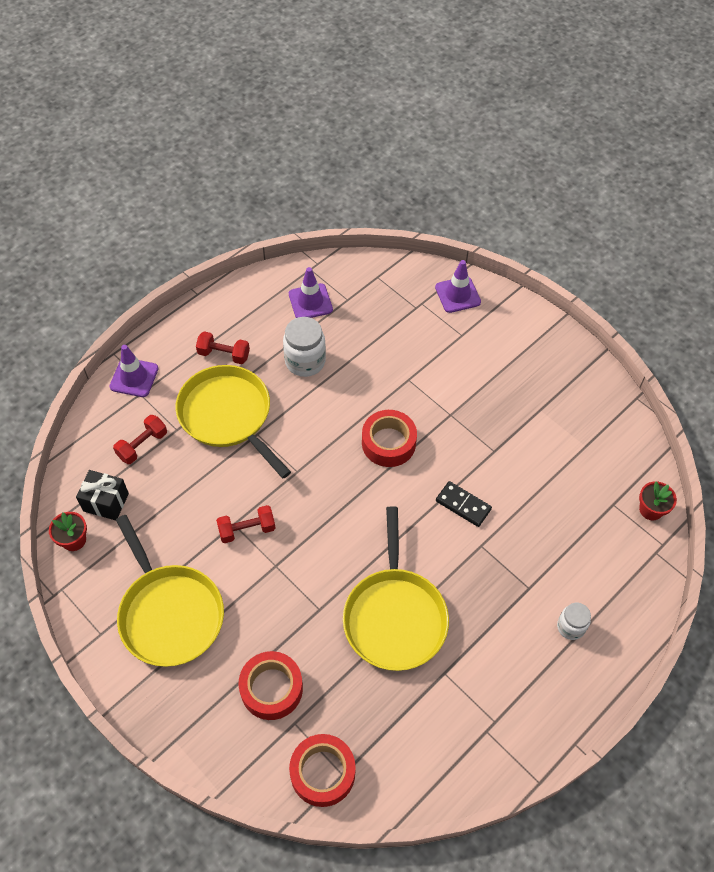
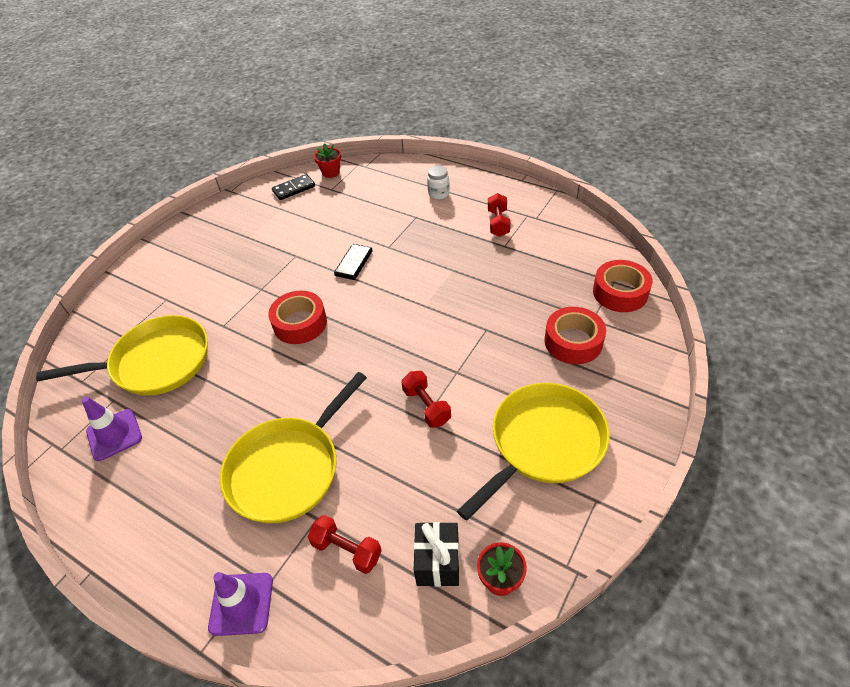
camera: 100 degrees left, 10 degrees down
red dumbbell [196,331,250,364] -> red dumbbell moved to [488,193,510,237]
white jar [283,317,326,377] -> none
yellow pan [343,506,449,671] -> yellow pan moved to [36,315,208,396]
purple traffic cone [435,260,481,313] -> none
none -> black domino [272,174,315,200]

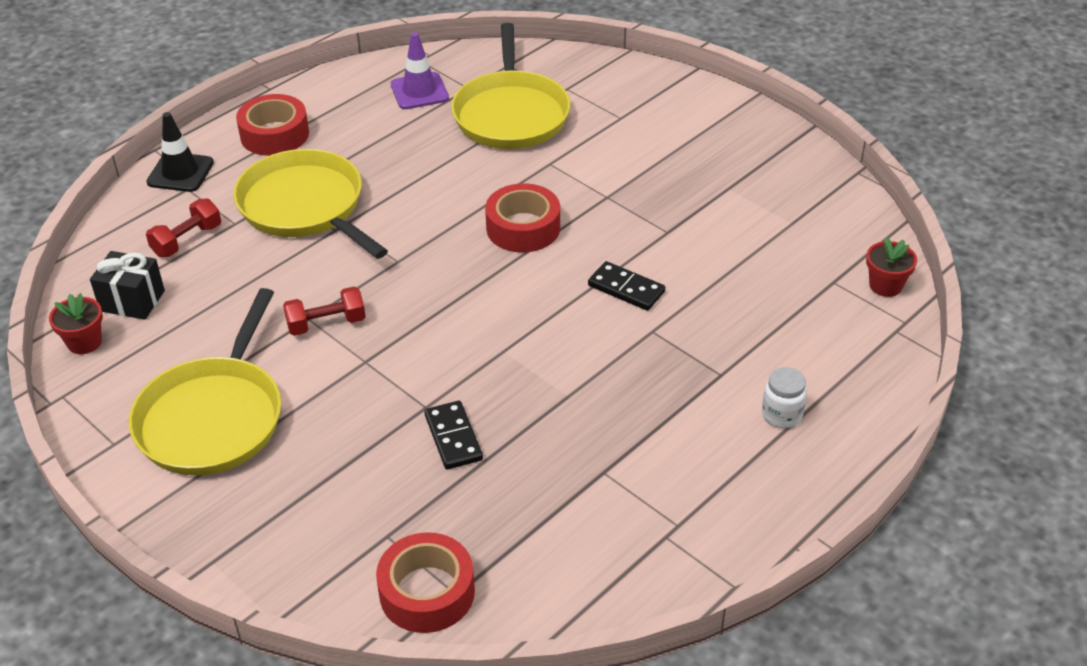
camera: 100 degrees right, 5 degrees down
purple traffic cone [208,572,273,636] -> black traffic cone [147,112,214,192]
black domino [272,174,315,200] -> black domino moved to [424,401,483,470]
yellow pan [457,383,610,521] -> yellow pan turned 45 degrees clockwise [129,288,281,476]
red dumbbell [488,193,510,237] -> none
red tape [545,307,606,364] -> red tape moved to [236,94,309,156]

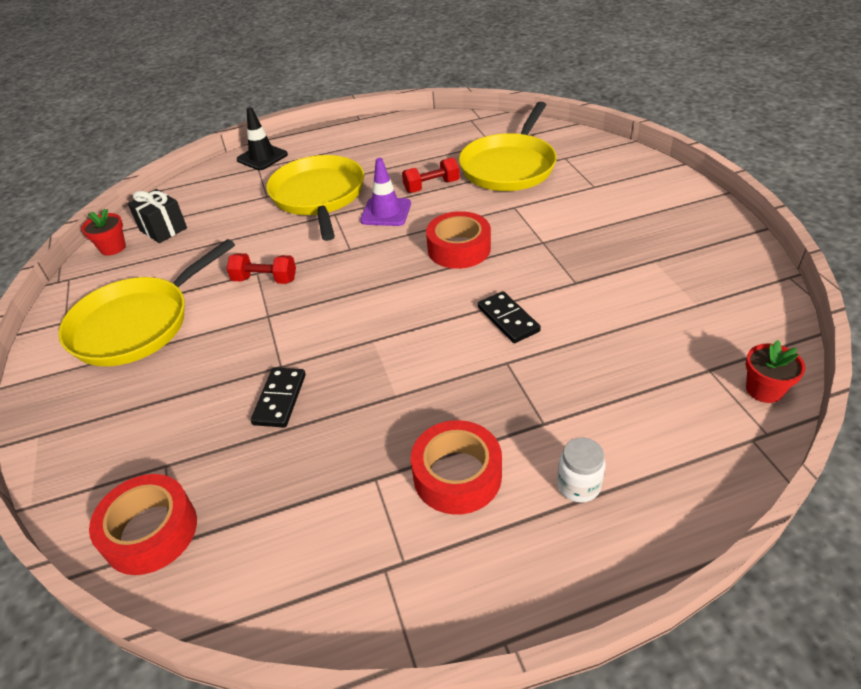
camera: 30 degrees right, 0 degrees up
red dumbbell [146,198,221,257] -> red dumbbell moved to [402,158,460,193]
red tape [236,94,309,156] -> red tape moved to [411,420,502,515]
purple traffic cone [391,32,449,109] -> purple traffic cone moved to [360,158,411,226]

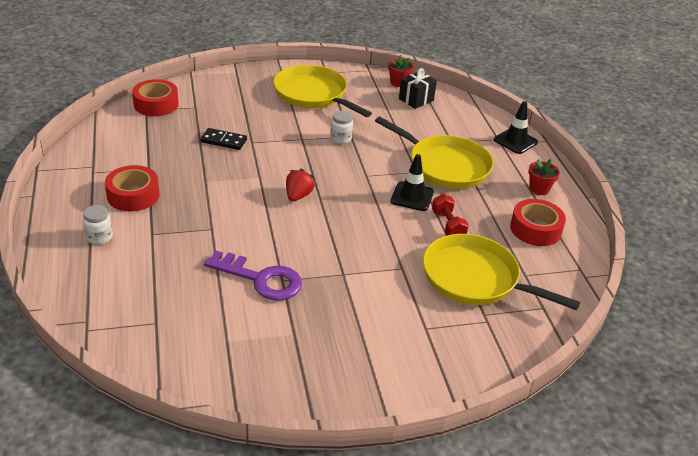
camera: 90 degrees right, 5 degrees down
red dumbbell [227,253,296,284] -> white jar [330,111,353,144]
yellow pan [266,155,364,241] -> yellow pan turned 45 degrees clockwise [375,117,494,189]
purple traffic cone [360,158,411,226] -> black traffic cone [391,154,434,211]
red tape [426,211,491,269] -> red tape moved to [510,199,566,246]
black domino [478,291,541,343] -> none
red flower pot [746,340,805,403] -> red flower pot moved to [529,159,560,195]
none -> purple key [204,251,302,301]
none -> red strawberry [286,169,315,201]

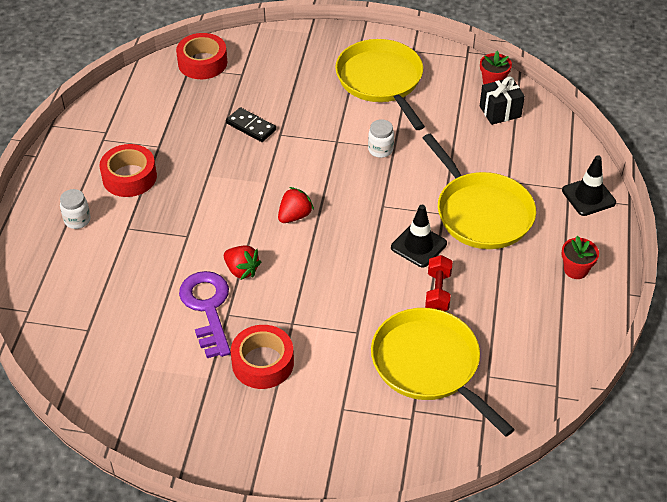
camera: 25 degrees right, 10 degrees up
purple key [204,251,302,301] -> purple key turned 150 degrees counterclockwise [179,271,231,358]
red tape [510,199,566,246] -> red tape moved to [231,325,294,389]
none -> red strawberry [224,245,261,280]

